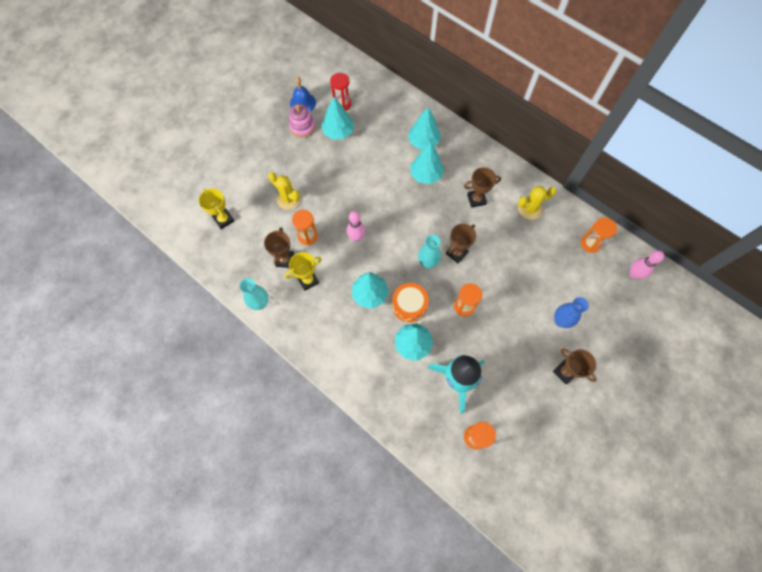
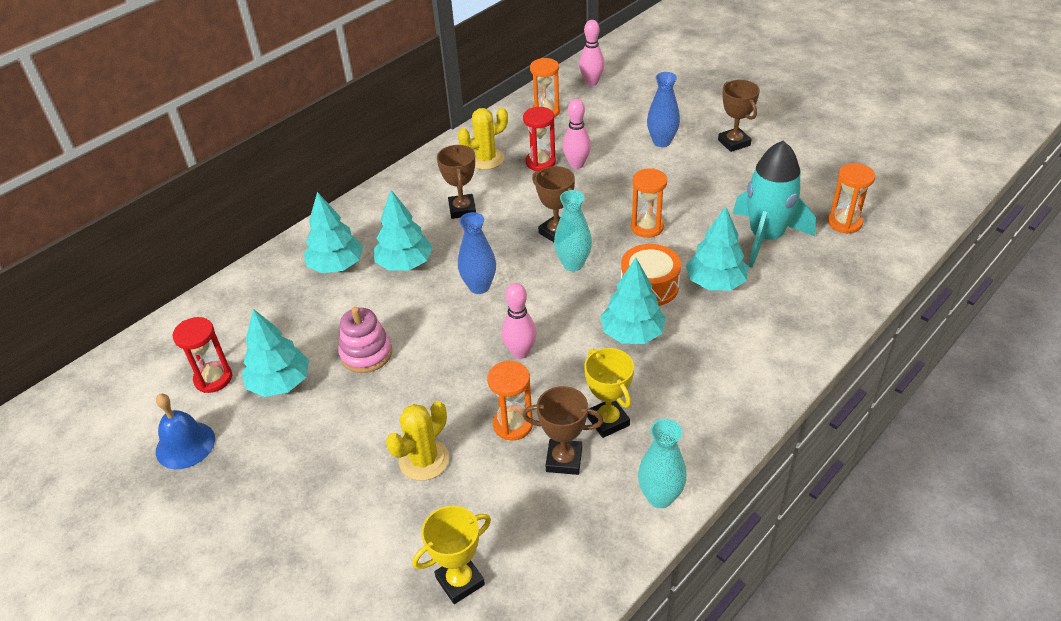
camera: 85 degrees left, 25 degrees down
pink stacking toy [289,104,315,138] -> pink stacking toy moved to [338,307,392,373]
yellow cactus [518,186,556,220] -> yellow cactus turned 75 degrees clockwise [458,107,508,170]
brown trophy [553,348,597,384] -> brown trophy turned 75 degrees counterclockwise [718,80,760,152]
none -> blue vase [458,212,496,294]
none -> red hourglass [523,107,556,171]
none -> pink bowling pin [563,99,591,169]

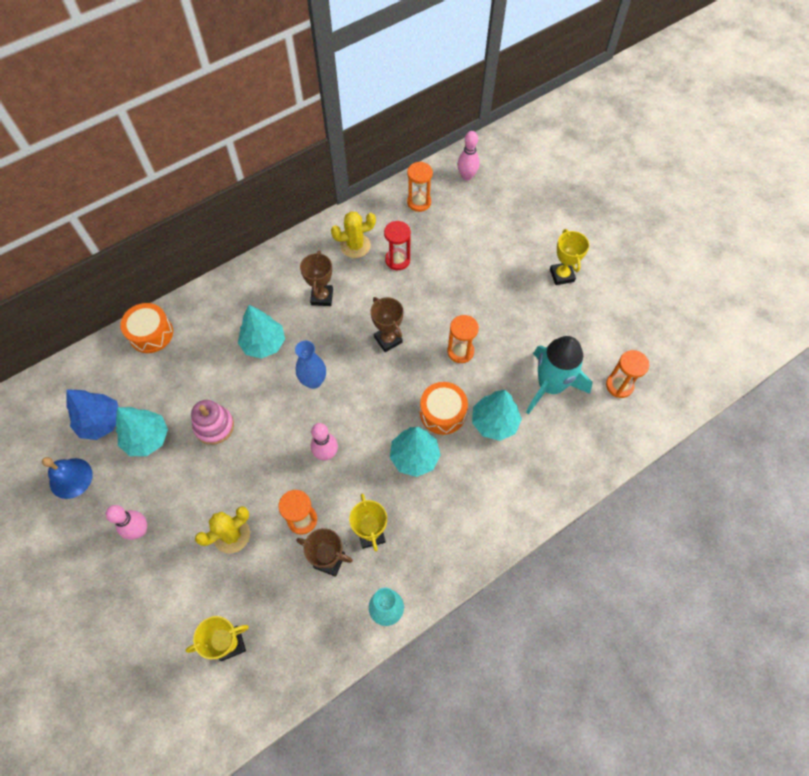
camera: 10 degrees right, 20 degrees up
red hourglass [173,317,232,393] -> blue tree [66,389,118,440]
turquoise tree [304,192,363,273] -> none
turquoise vase [554,190,592,271] -> none
pink bowling pin [563,99,591,169] -> pink bowling pin moved to [106,505,147,540]
blue vase [647,72,680,147] -> none
brown trophy [718,80,760,152] -> yellow trophy [550,229,589,285]
none -> orange drum [120,303,173,353]

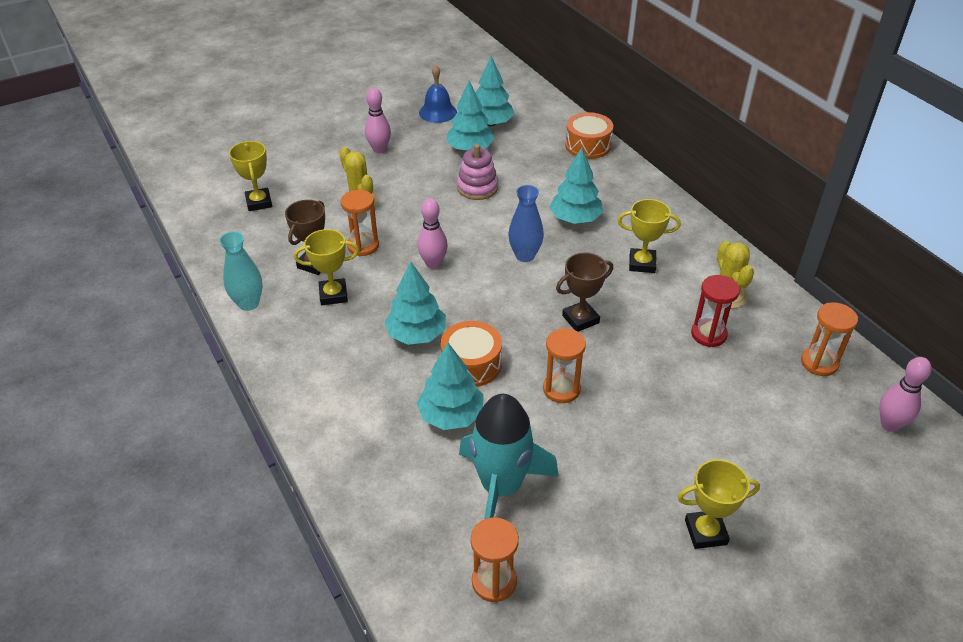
camera: 95 degrees right, 20 degrees down
blue tree [66,389,118,440] -> turquoise tree [475,56,514,126]
brown trophy [300,251,333,306] -> yellow trophy [617,199,681,273]

